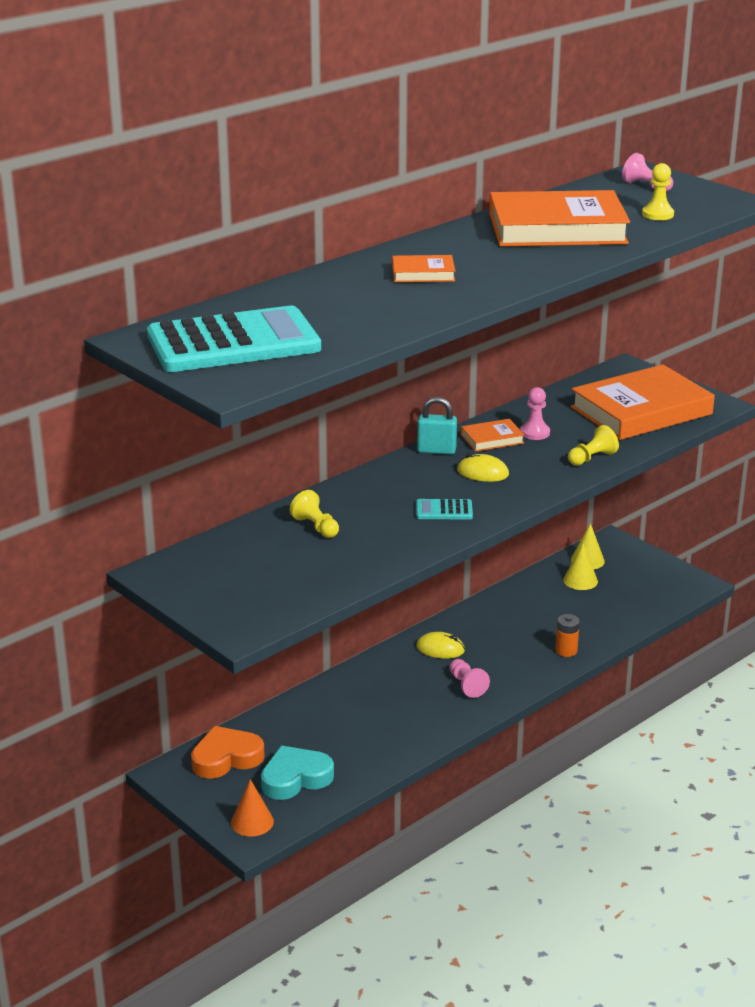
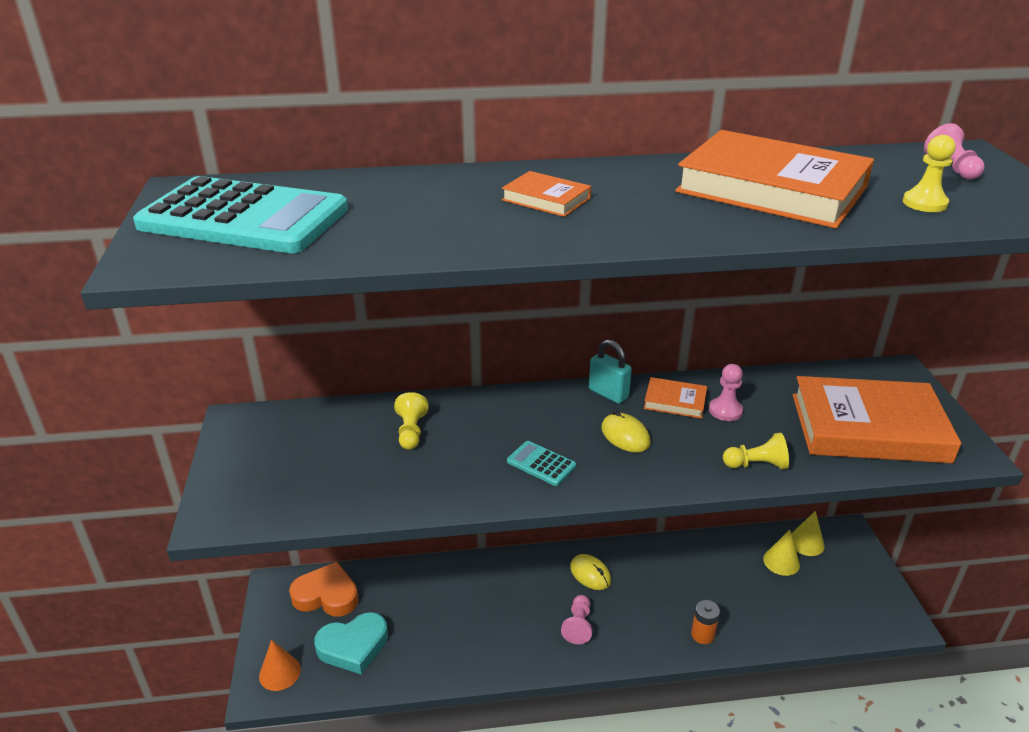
camera: 35 degrees right, 5 degrees up
turquoise heart [261,746,334,800] -> turquoise heart turned 150 degrees clockwise [314,612,388,675]

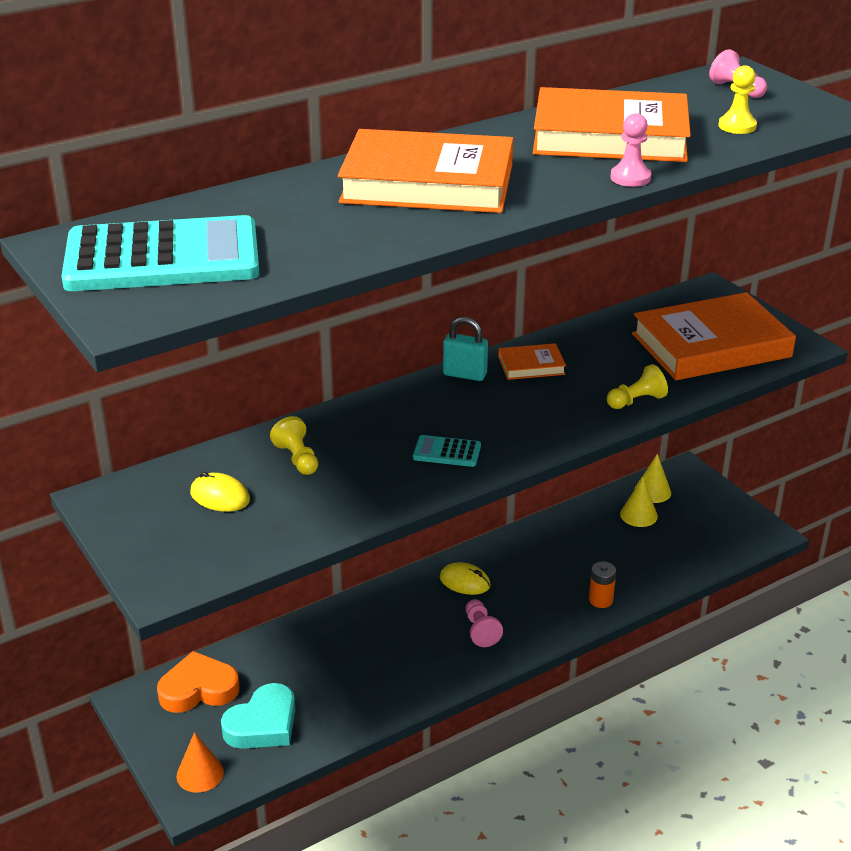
camera: 25 degrees left, 0 degrees up
orange book [502,171,591,217] -> orange book [338,129,513,213], size x2.25
yellow mouse [601,411,651,452] -> yellow mouse moved to [190,472,250,512]
pink pawn [709,364,743,421] -> pink pawn moved to [610,113,651,187]

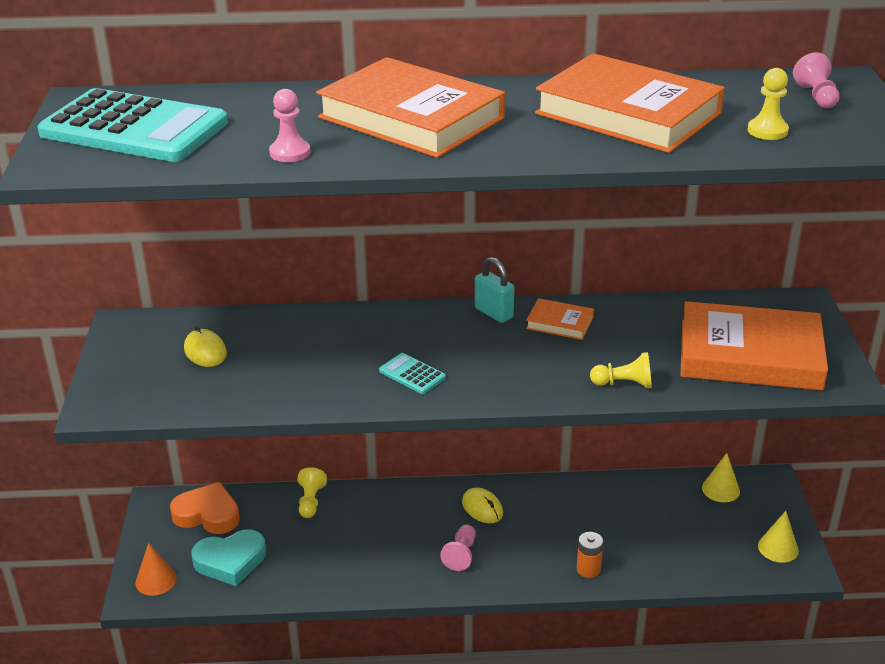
camera: 30 degrees right, 0 degrees up
yellow pawn [270,416,318,475] -> yellow pawn moved to [297,467,327,518]
pink pawn [610,113,651,187] -> pink pawn moved to [269,89,310,162]
yellow cone [620,477,658,527] -> yellow cone moved to [758,511,799,563]

